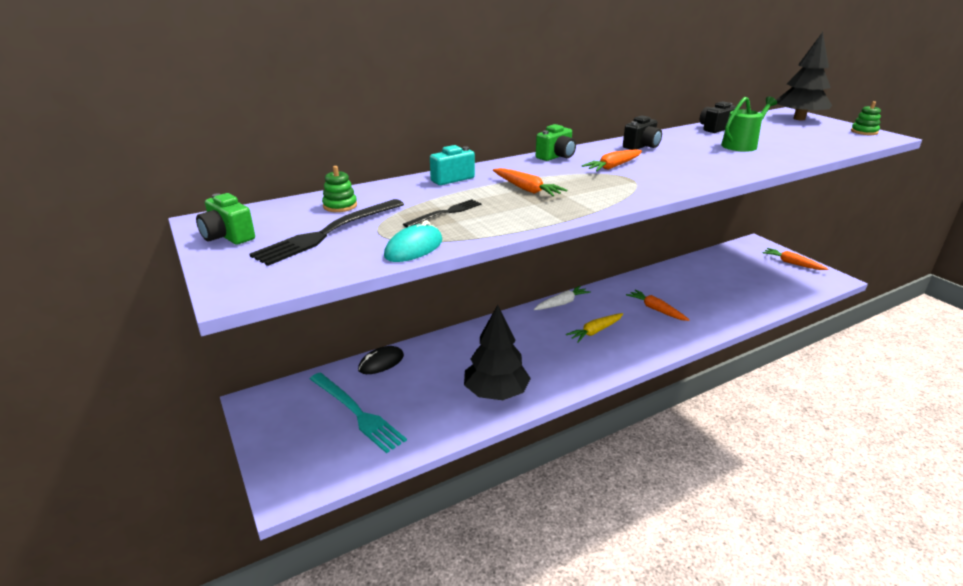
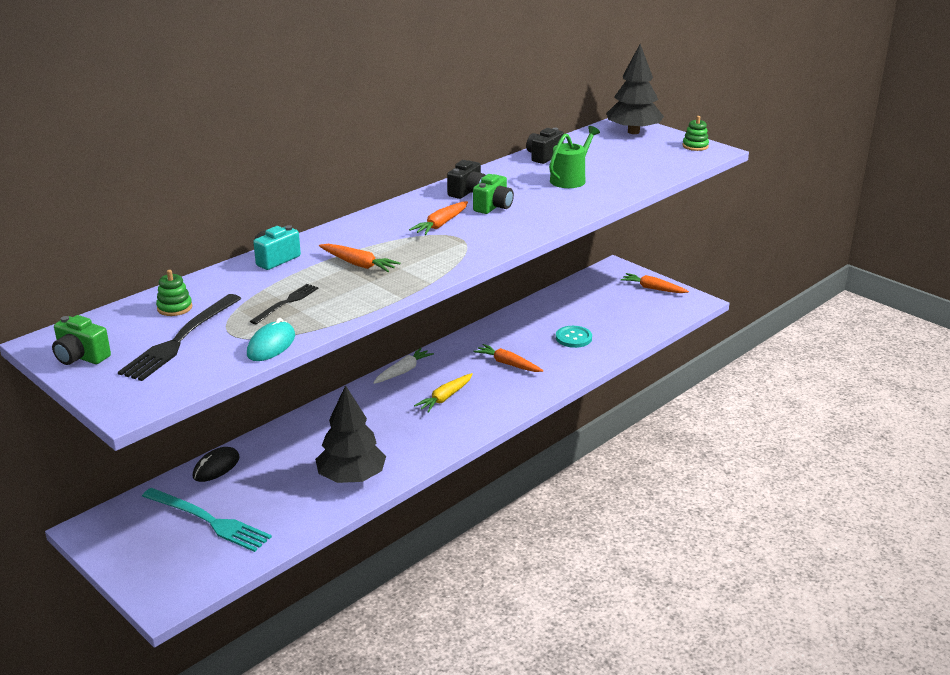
camera: 15 degrees left, 0 degrees up
green camera [536,124,576,161] -> green camera moved to [473,174,514,214]
none -> turquoise button [556,326,592,348]

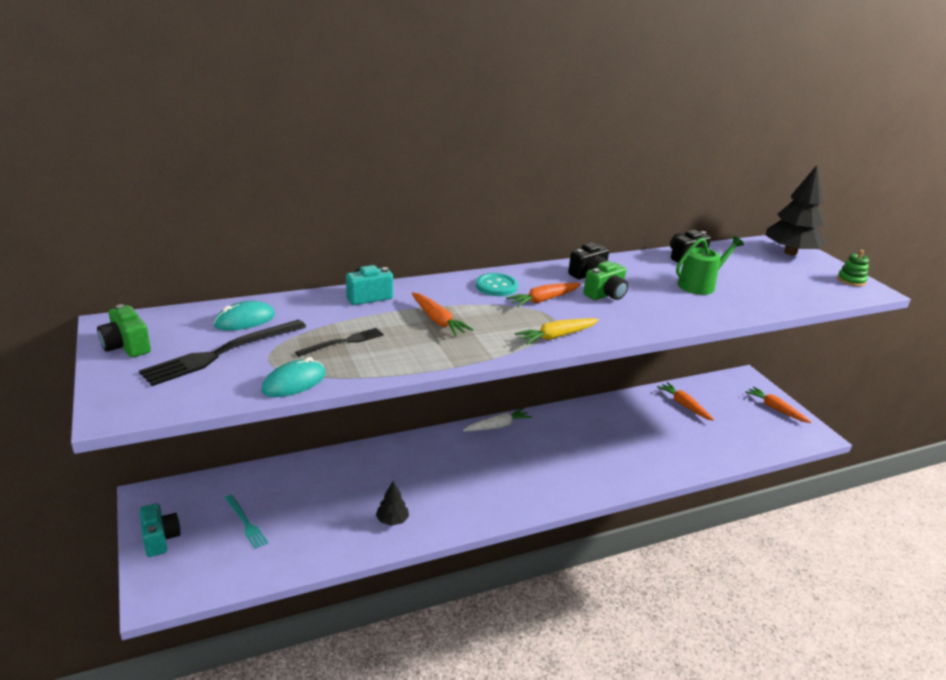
camera: 20 degrees right, 0 degrees up
turquoise fork [142,488,272,552] -> turquoise fork [225,495,268,549], size x0.56
green stacking toy [156,270,192,316] -> turquoise mouse [213,301,275,331]
black mouse [193,447,240,482] -> none
black tree [315,385,386,483] -> black tree [376,482,409,526], size x0.48
yellow carrot [414,373,473,413] -> yellow carrot moved to [515,318,599,345]
orange carrot [473,344,543,372] -> orange carrot moved to [657,382,714,421]
turquoise button [556,326,592,348] -> turquoise button moved to [476,273,518,296]
none -> turquoise camera [139,503,181,557]

